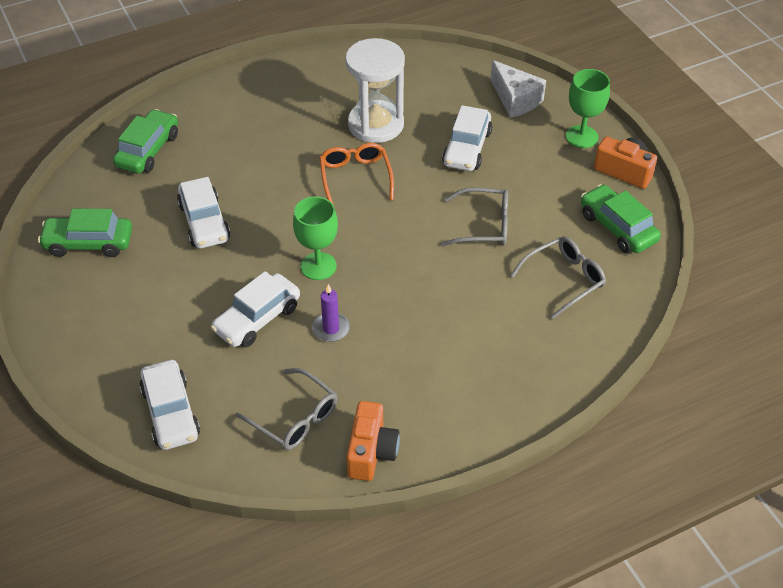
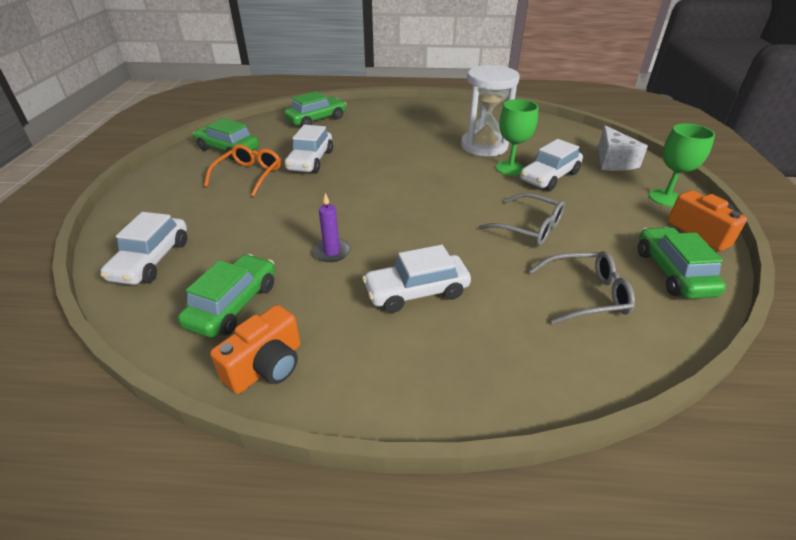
camera: 30 degrees right, 10 degrees down
white car [211,271,300,347] -> white car moved to [362,245,471,313]
grey glasses [235,368,337,450] -> green car [178,254,275,338]
green goblet [293,197,338,280] -> green goblet moved to [496,99,538,176]
orange glasses [319,143,394,205] -> orange glasses moved to [204,144,281,197]

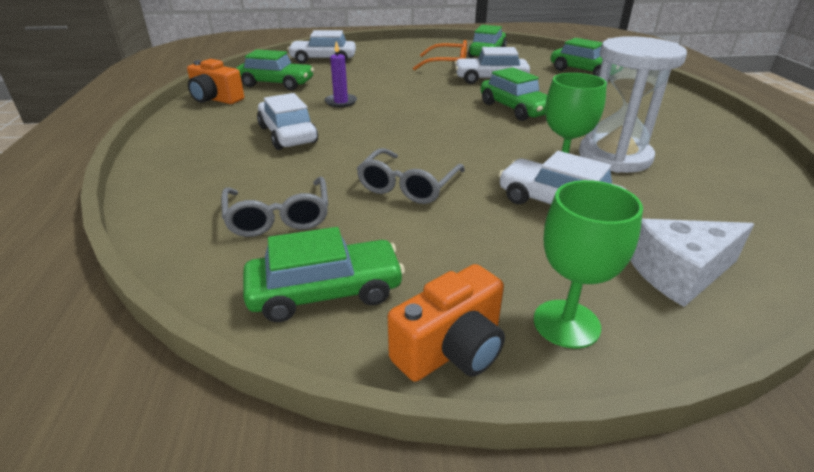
camera: 80 degrees right, 5 degrees down
none -> green car [481,67,547,121]

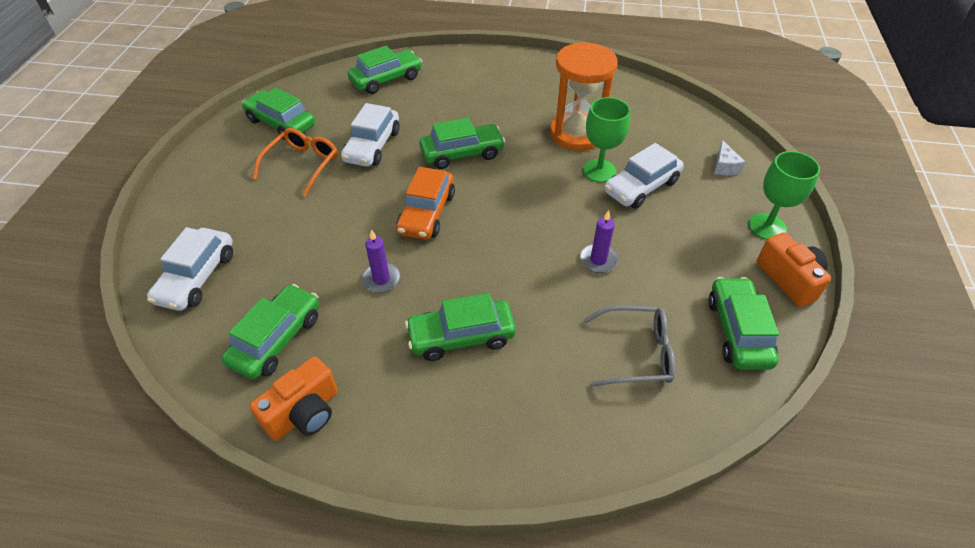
camera: 75 degrees left, 15 degrees up
white car [257,93,318,150] -> green car [405,293,516,361]
grey glasses [357,148,465,204] -> purple candle [580,210,618,273]
white hourglass [579,36,687,173] -> orange hourglass [550,42,618,151]
white cheese [630,219,754,307] -> white cheese [714,140,745,175], size x0.56
none -> orange car [396,167,455,240]

